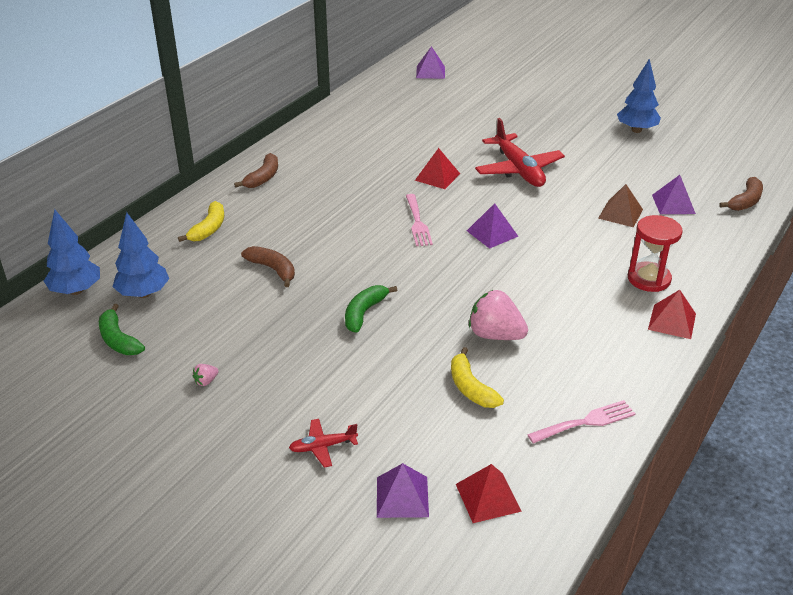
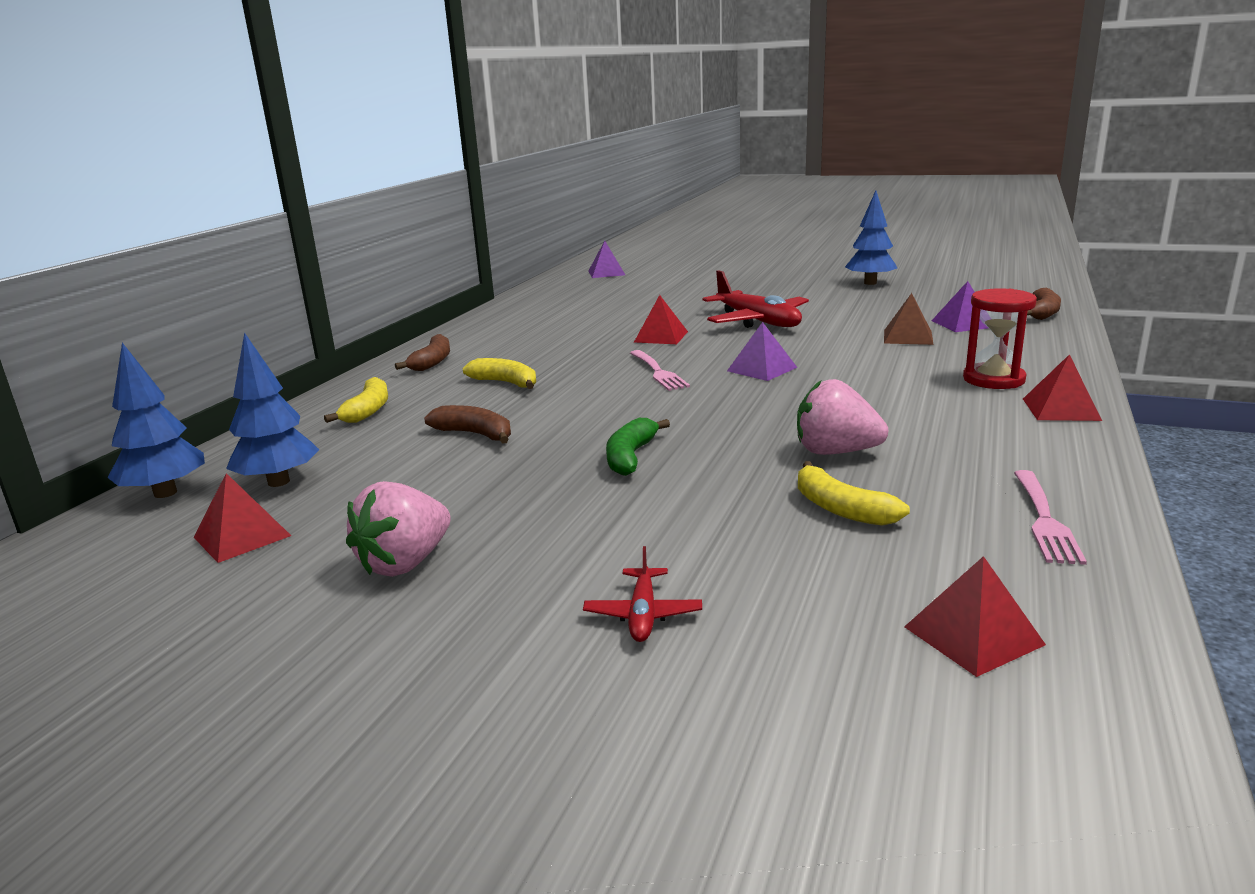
camera: 10 degrees left, 15 degrees down
green banana [99,304,145,355] -> red pyramid [194,473,291,563]
pink strawberry [192,364,219,386] -> pink strawberry [346,481,451,577], size x2.37
red plane [289,419,358,468] -> red plane turned 60 degrees counterclockwise [583,546,702,642]
purple pyramid [377,463,429,518] -> none
pink fork [527,400,636,444] -> pink fork turned 135 degrees clockwise [1014,470,1087,565]
none -> yellow banana [463,358,536,389]

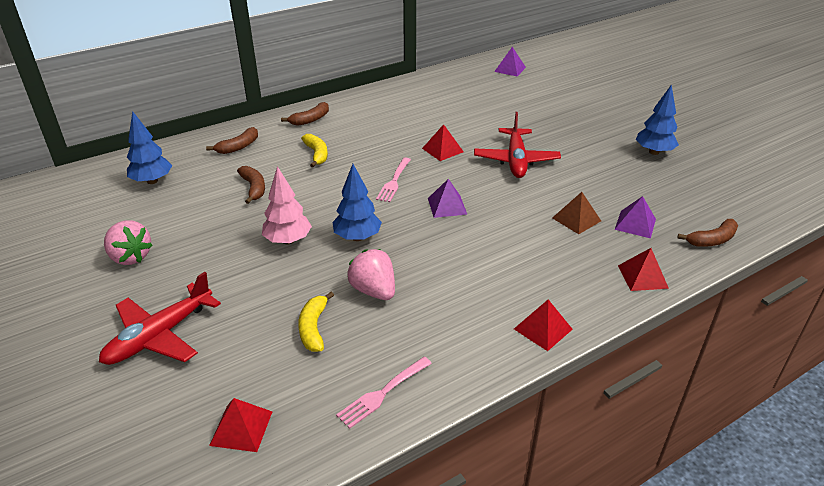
camera: 35 degrees right, 15 degrees up
blue tree [108,343,205,498] -> blue tree moved to [333,164,382,241]
red pyramid [194,473,291,563] -> red pyramid moved to [618,248,669,291]
yellow banana [324,377,388,423] -> brown banana [206,127,258,154]
pink strawberry [346,481,451,577] -> pink strawberry turned 120 degrees counterclockwise [104,220,153,265]
red plane [583,546,702,642] -> red plane [99,272,221,365], size x2.07
green banana [606,418,670,476] -> pink tree [262,166,312,244]
red hourglass [963,289,1037,389] -> none

